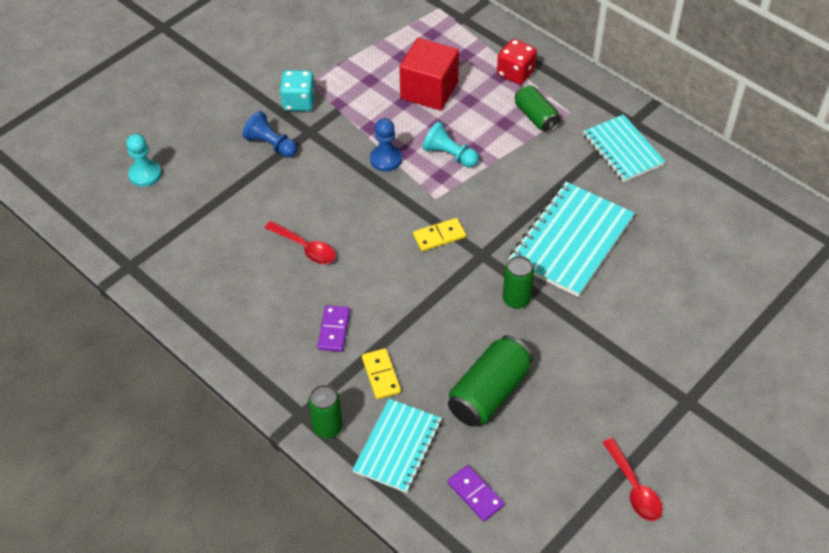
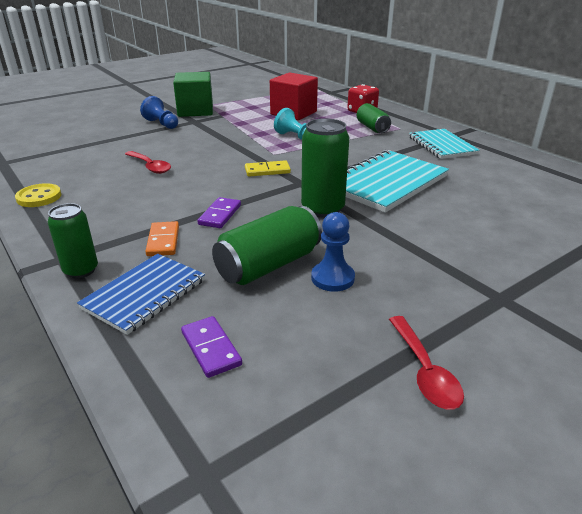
camera: 10 degrees right, 20 degrees down
turquoise pawn [126,134,162,187] -> none
turquoise dice [280,70,315,111] -> green cube [173,72,213,117]
purple domino [317,305,350,352] -> purple domino moved to [197,197,241,228]
turquoise notebook [352,399,442,493] -> blue notebook [77,254,205,335]
yellow domino [362,348,401,399] -> orange domino [145,221,179,256]
blue pawn [370,118,402,171] -> blue pawn moved to [311,212,355,292]
green can [503,256,534,309] -> green can [301,118,349,218], size x1.54
none -> yellow button [15,183,62,207]

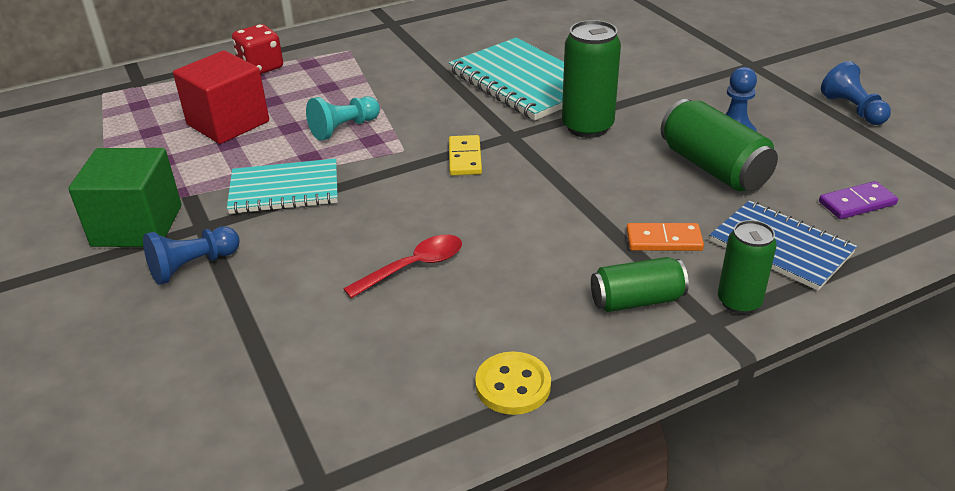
camera: 80 degrees left, 5 degrees up
purple domino [197,197,241,228] -> none
green can [357,103,391,133] -> green can moved to [591,257,689,312]
red spoon [389,316,464,410] -> blue pawn [821,61,891,125]
turquoise notebook [409,129,480,159] -> turquoise notebook moved to [227,159,338,214]

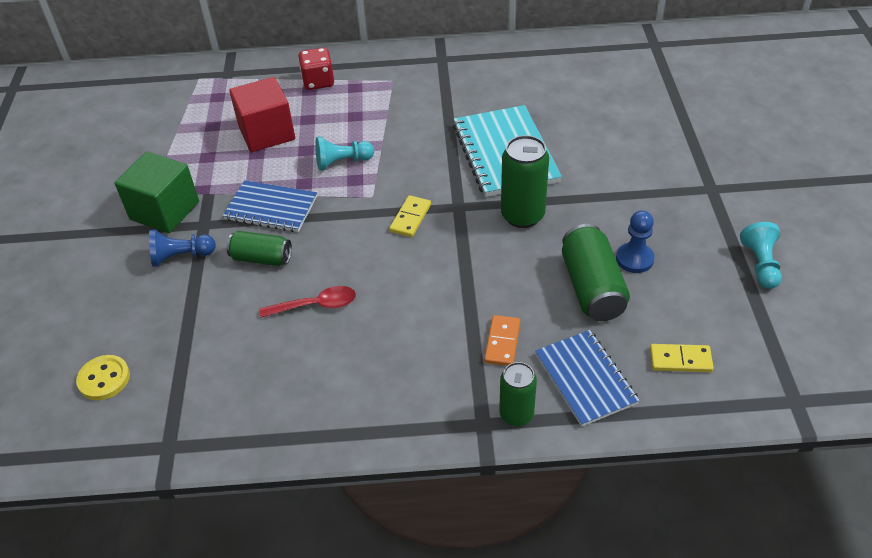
camera: 25 degrees right, 10 degrees up
turquoise notebook [227,159,338,214] -> blue notebook [223,180,317,232]
yellow button [475,352,551,415] -> yellow button moved to [76,355,130,400]
green can [591,257,689,312] -> green can moved to [227,231,292,266]
orange domino [626,223,704,251] -> orange domino turned 75 degrees clockwise [484,315,521,366]
purple domino [819,181,898,219] -> yellow domino [650,344,714,372]
blue pawn [821,61,891,125] -> turquoise pawn [740,222,782,289]

